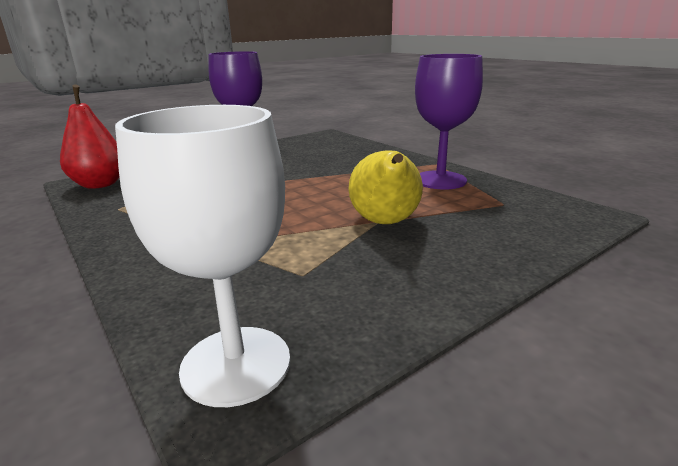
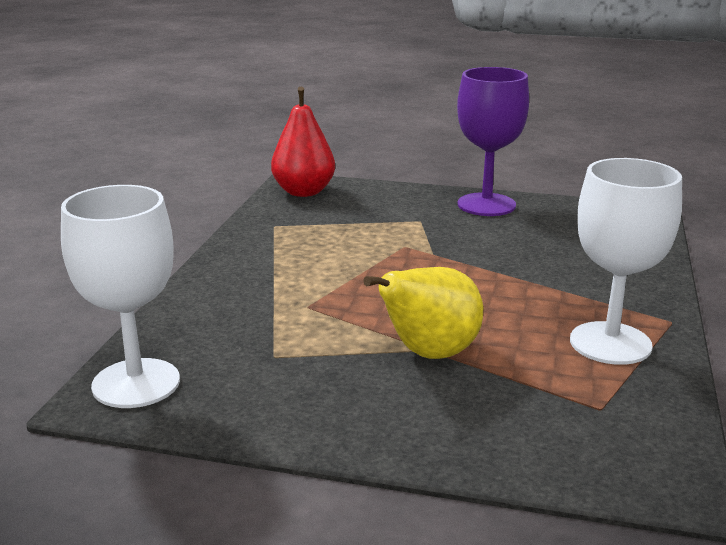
camera: 50 degrees right, 0 degrees up
purple goblet [415,54,483,189] -> white goblet [570,158,682,365]

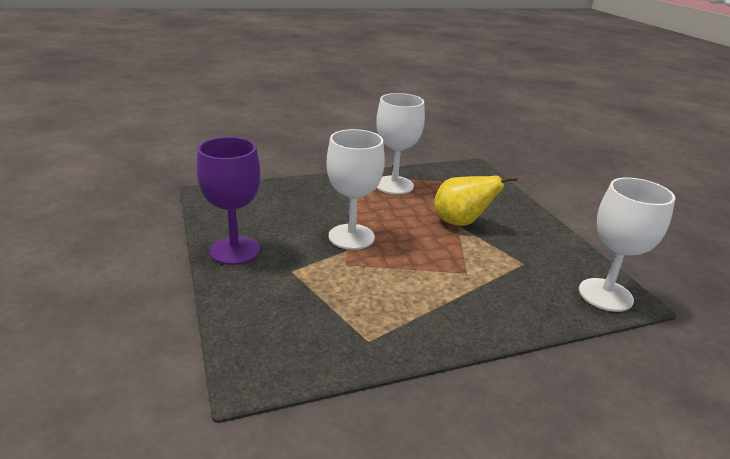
camera: 125 degrees left, 5 degrees up
red pear [271,87,335,197] -> none
none -> white goblet [326,129,385,250]

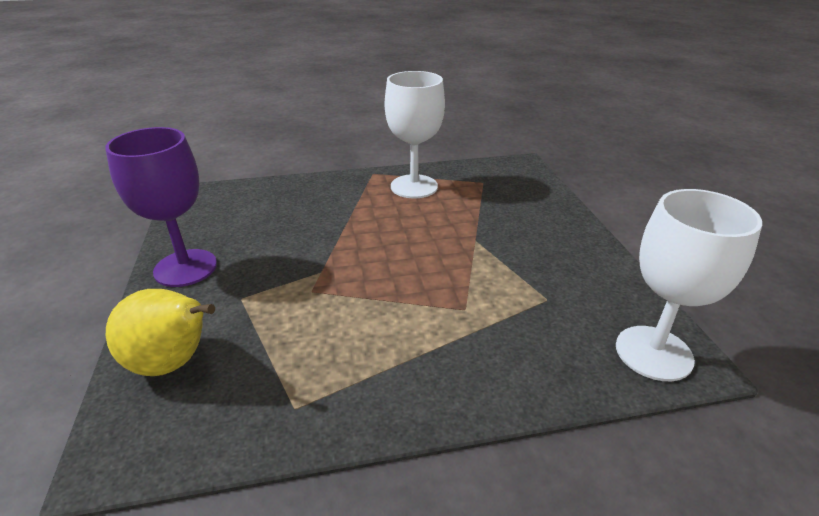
camera: 10 degrees right, 5 degrees up
white goblet [326,129,385,250] -> none
yellow pear [434,176,518,226] -> yellow pear moved to [106,289,215,376]

